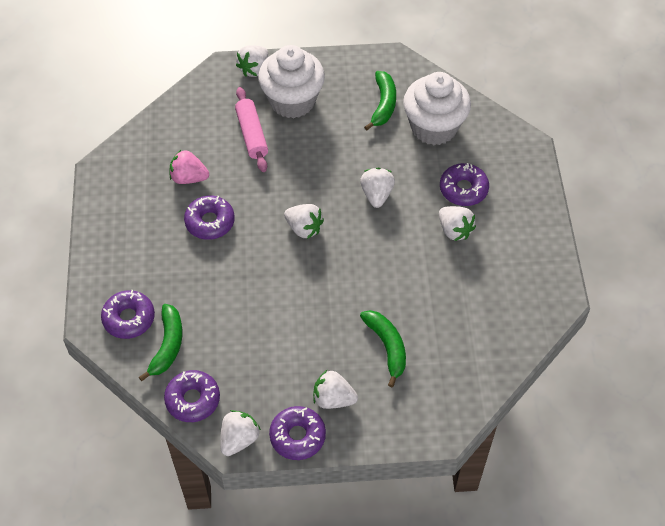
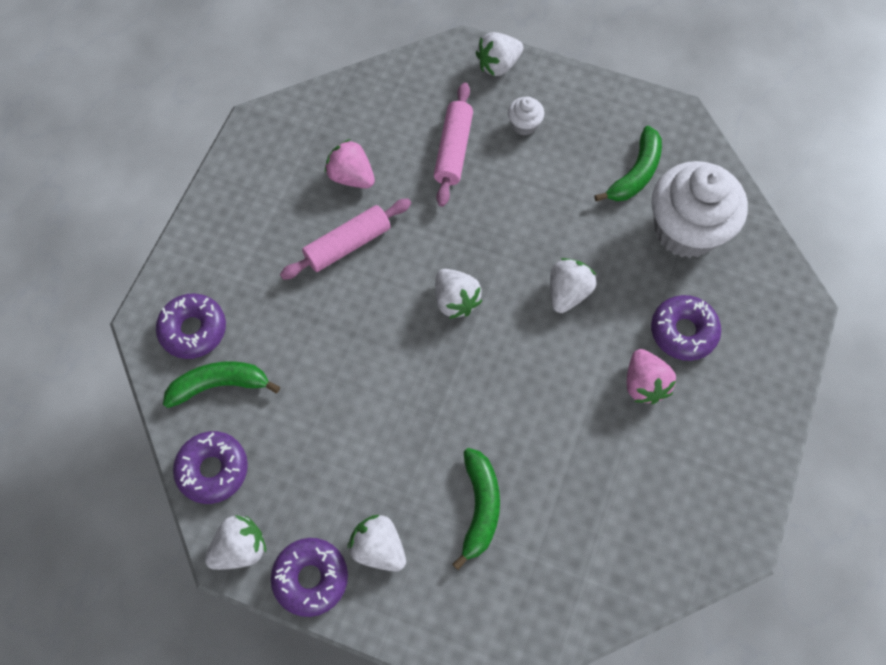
camera: 25 degrees right, 10 degrees up
green banana [139,304,182,381] -> green banana turned 135 degrees counterclockwise [163,361,280,408]
purple donut [184,196,235,240] -> pink rolling pin [280,198,411,280]
white cupcake [258,45,325,118] -> white cupcake [508,96,544,136], size x0.42
white strawberry [439,206,476,241] -> pink strawberry [627,349,677,404]

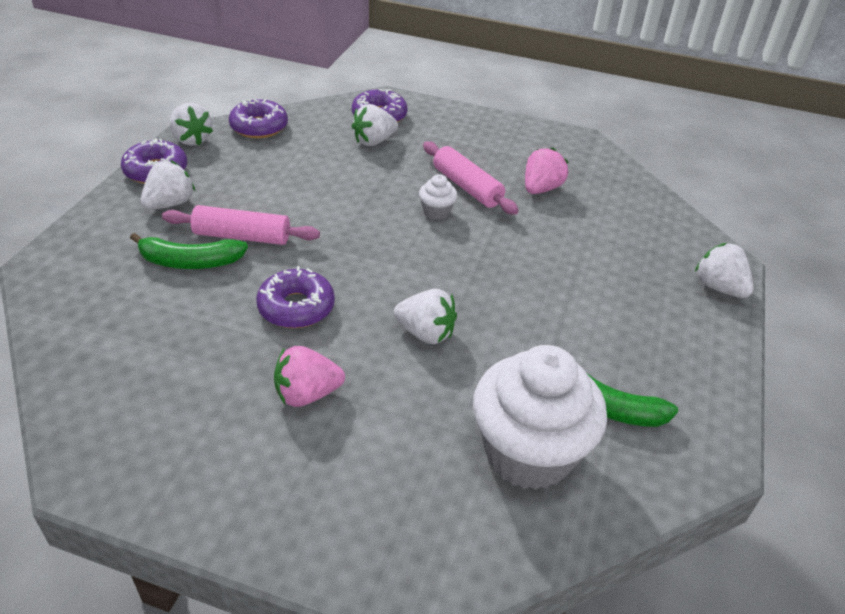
camera: 85 degrees right, 25 degrees down
green banana [163,361,280,408] -> none
pink rolling pin [434,82,473,207] -> pink rolling pin moved to [162,205,320,245]
white strawberry [435,269,483,319] -> white strawberry moved to [351,104,398,146]
white cupcake [508,96,544,136] -> white cupcake moved to [419,174,457,220]
purple donut [651,295,721,361] -> purple donut moved to [256,266,335,328]

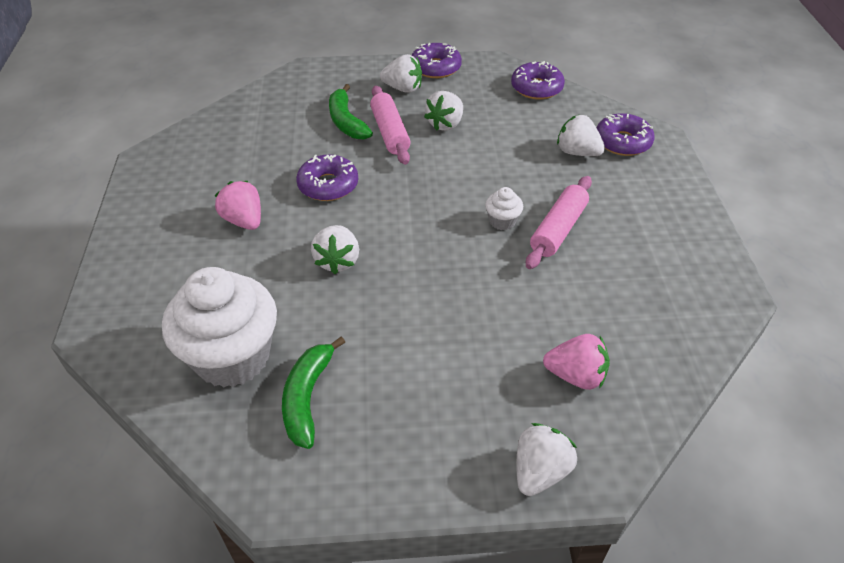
camera: 70 degrees right, 5 degrees up
white strawberry [169,103,213,146] -> white strawberry moved to [424,91,463,131]
pink strawberry [525,148,569,194] -> pink strawberry moved to [543,334,610,390]

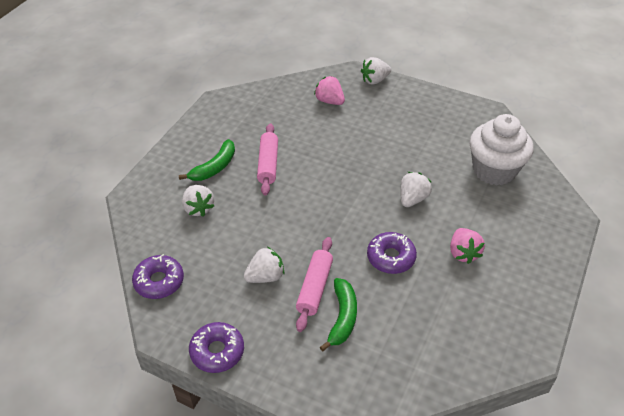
camera: 150 degrees left, 0 degrees up
green banana [282,336,345,449] -> green banana moved to [179,139,235,181]
white strawberry [380,54,422,93] -> none
white cupcake [485,187,523,230] -> none
pink rolling pin [526,176,592,269] -> pink rolling pin turned 60 degrees counterclockwise [257,123,278,196]
purple donut [596,113,655,156] -> none

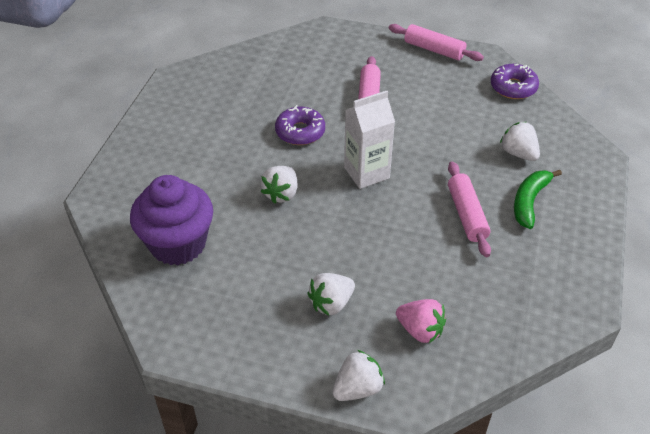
camera: 170 degrees right, 0 degrees up
purple donut [189,322,244,373] -> pink rolling pin [389,24,484,61]
white strawberry [244,247,285,283] -> white strawberry moved to [308,273,355,316]
green banana [320,278,357,352] -> none
pink strawberry [450,228,485,264] -> none
white cupcake [469,114,533,186] -> purple cupcake [130,175,213,265]
none -> white carton [344,91,395,189]

